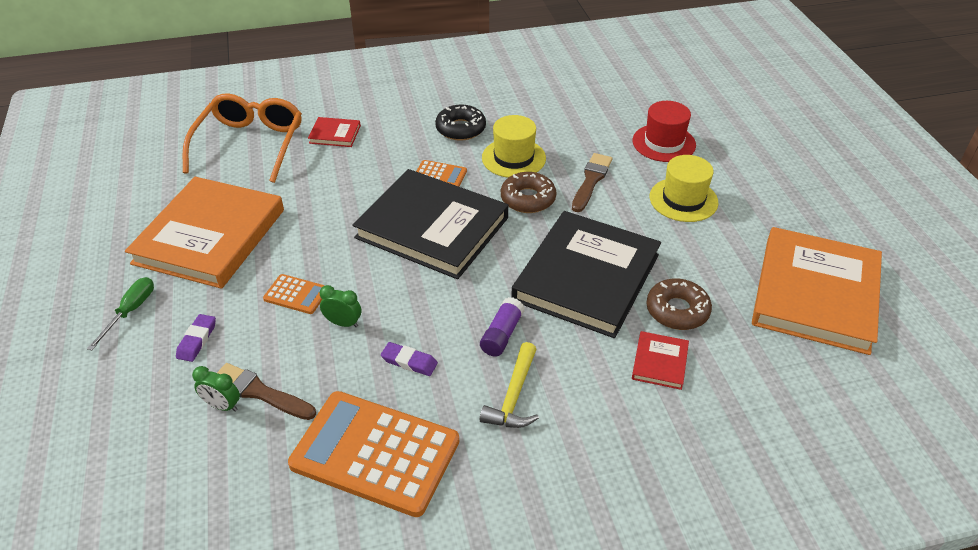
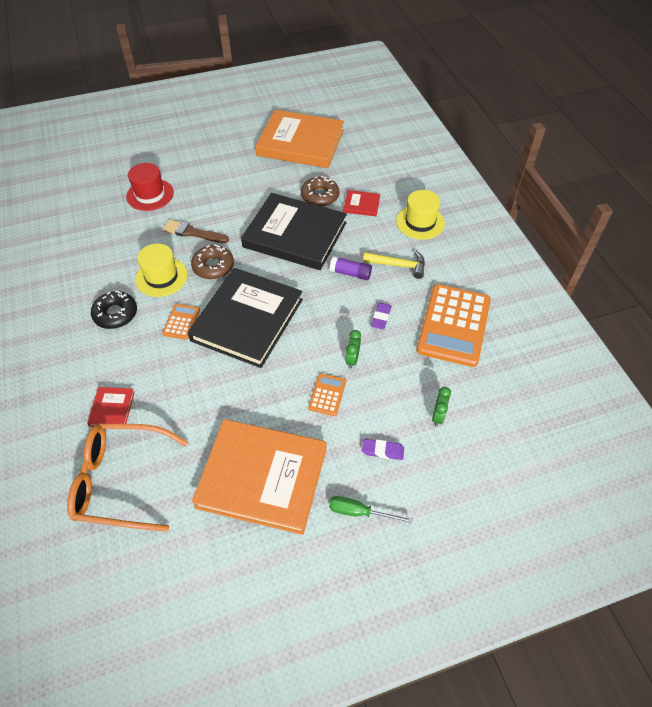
camera: 95 degrees left, 10 degrees up
brown brush [217,363,316,420] -> none
yellow hat [650,155,718,222] -> yellow hat moved to [396,190,445,240]

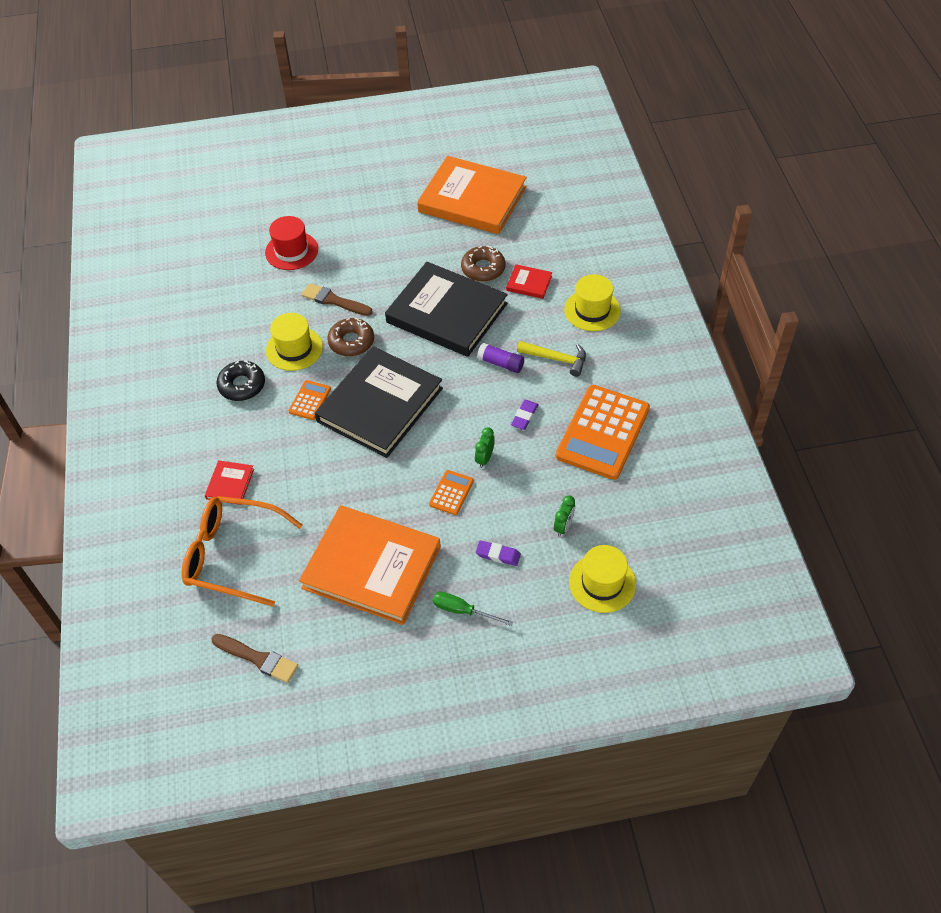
camera: 10 degrees right, 0 degrees up
none -> brown brush [211,634,298,683]
none -> yellow hat [569,545,636,613]

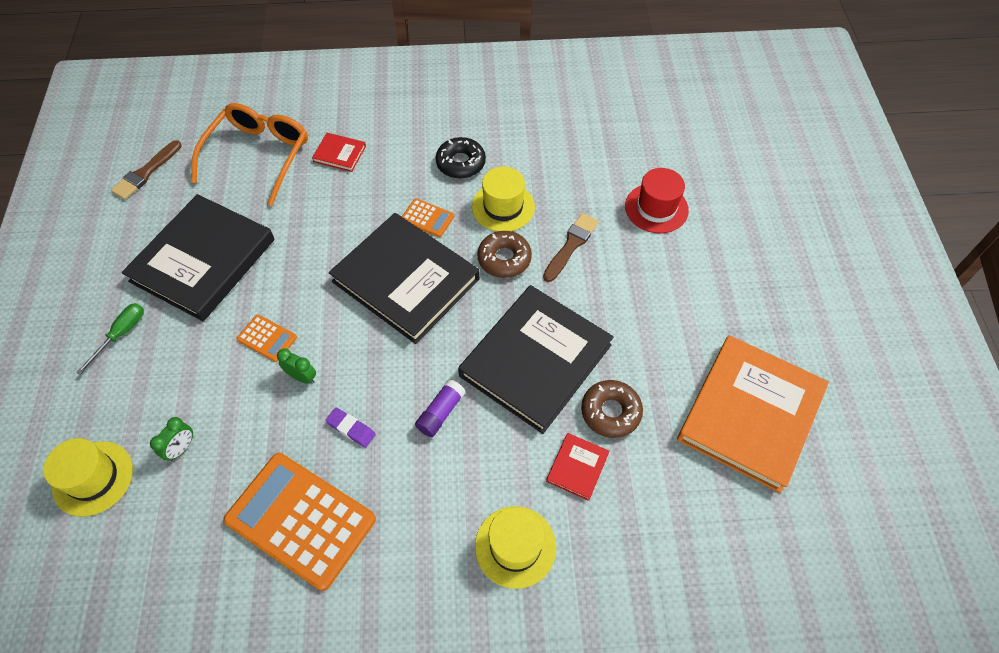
camera: 95 degrees right, 5 degrees up
orange book [299,505,441,625] -> black book [122,194,275,321]
purple eraser [476,540,521,566] -> none
yellow hammer [517,341,586,377] -> none
green clock [554,495,575,537] -> green clock turned 90 degrees counterclockwise [150,417,193,461]

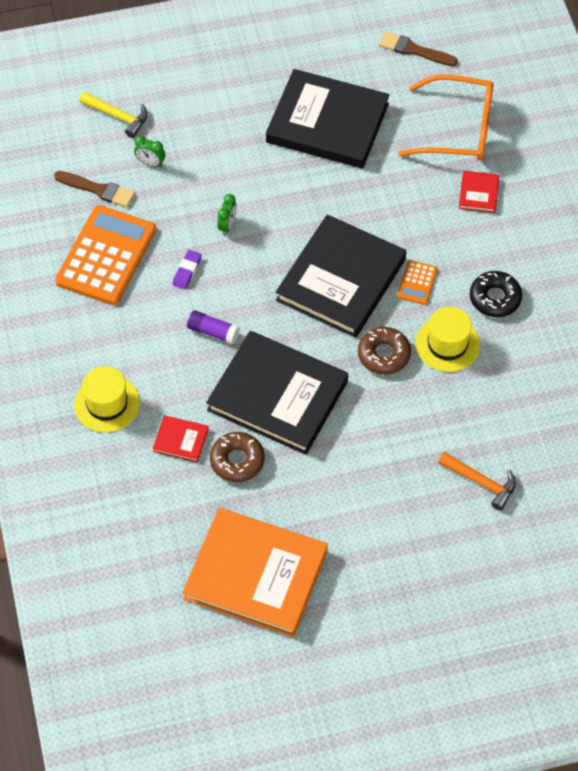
camera: 80 degrees right, 0 degrees up
yellow hat [43,438,133,517] -> yellow hammer [79,92,148,138]
green screwdriver [76,303,144,375] -> none
orange calculator [237,314,297,362] -> none
brown brush [543,213,599,282] -> brown brush moved to [54,171,135,207]
red hat [625,168,689,233] -> orange hammer [438,452,516,511]

